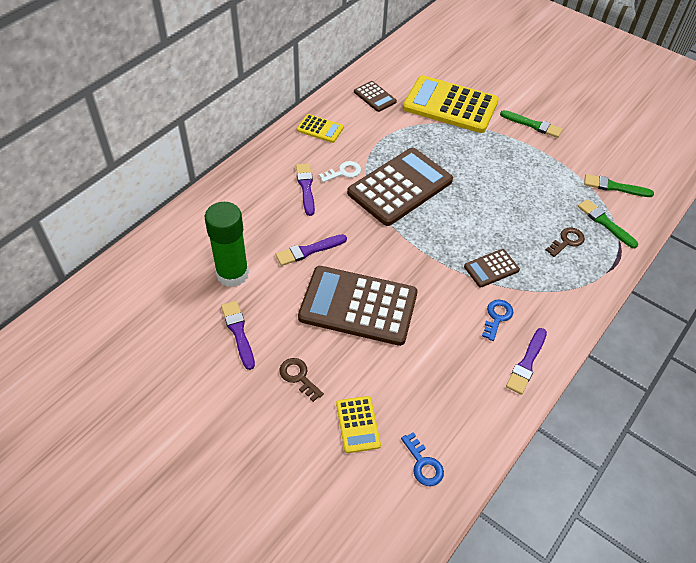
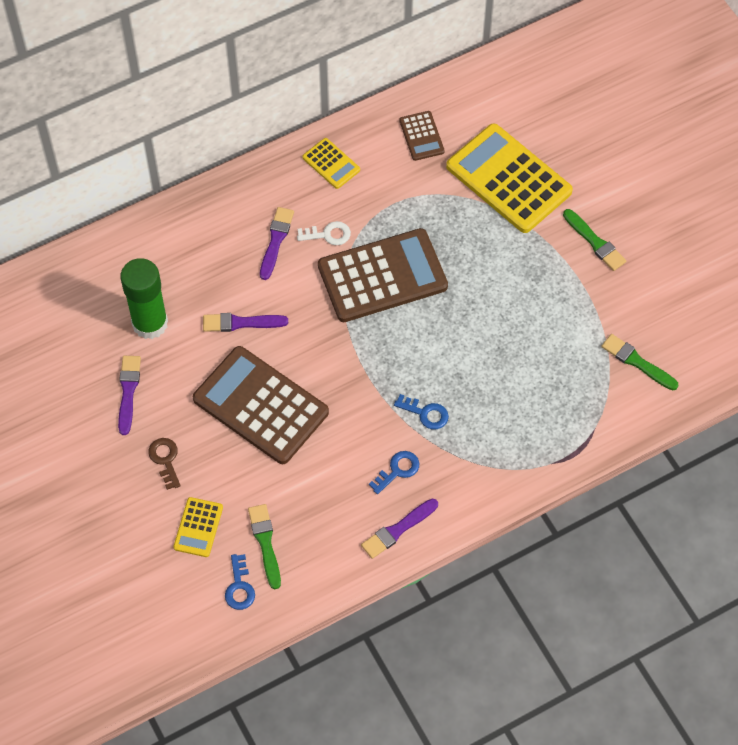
camera: 25 degrees right, 10 degrees up
brown calculator [464,249,520,287] -> blue key [394,394,449,429]
brown key [546,228,585,257] -> none
green brush [578,199,638,248] -> green brush moved to [248,504,281,589]

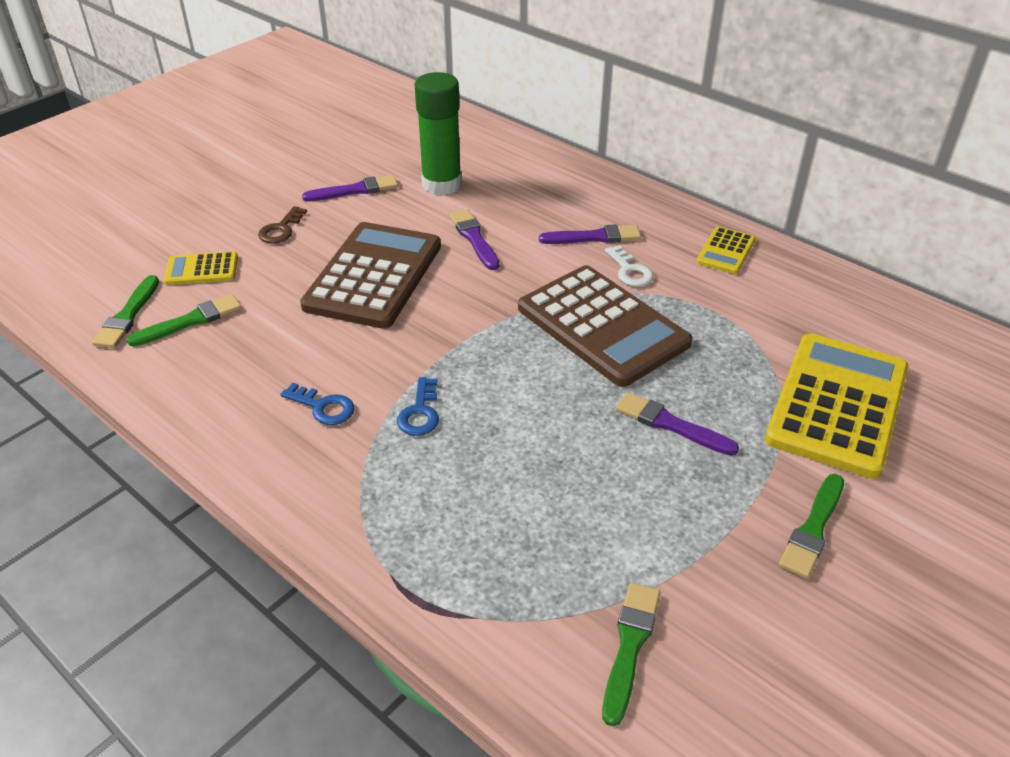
camera: 70 degrees right, 20 degrees down
brown key [148,438,180,490] -> brown key turned 150 degrees clockwise [258,206,307,244]
blue key [225,554,255,610] -> green brush [92,275,159,348]
purple brush [361,499,438,559] -> purple brush moved to [615,392,739,456]
brown calculator [399,111,445,161] -> none

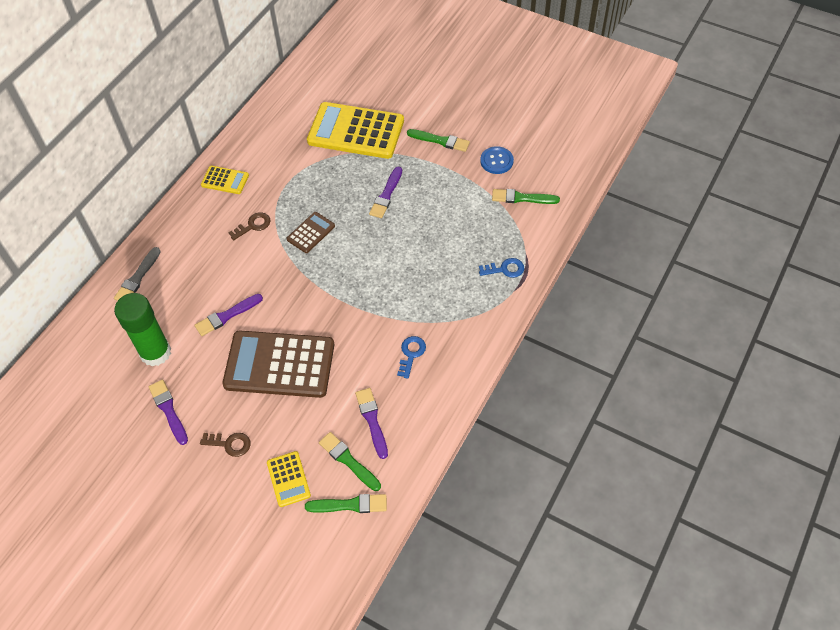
camera: 100 degrees left, 15 degrees up
blue key [397,377,439,436] -> blue key moved to [479,258,524,278]
brown calculator [518,265,692,387] -> brown calculator [287,212,335,253], size x0.47
purple brush [539,224,641,244] -> purple brush moved to [355,388,388,459]
white key [605,245,654,287] -> brown key [228,212,270,240]
none -> grey brush [114,247,161,301]
none -> blue button [480,146,514,174]

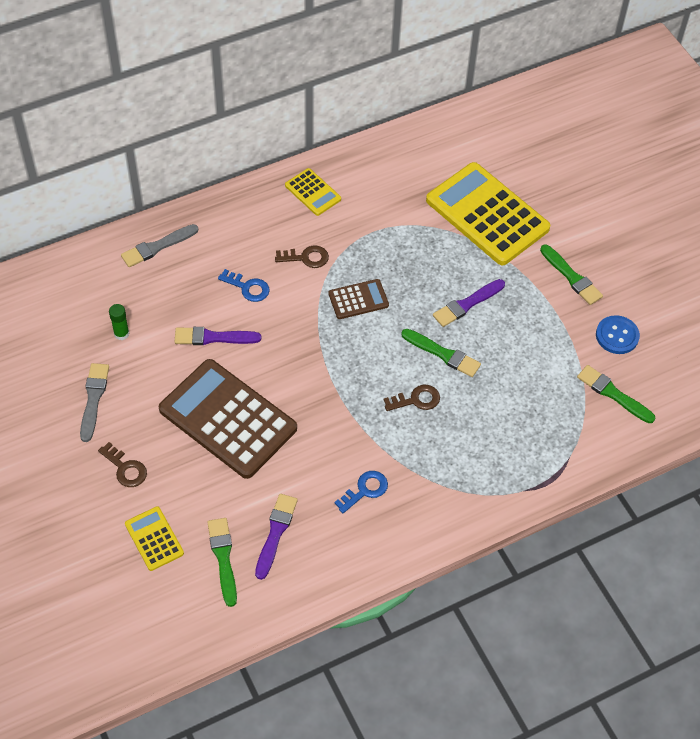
camera: 30 degrees right, 0 degrees up
green glue stick [114,293,171,366] -> green glue stick [109,304,129,340], size x0.42
purple brush [148,380,188,445] -> grey brush [80,363,109,442]
yellow calculator [267,451,311,507] -> yellow calculator turned 135 degrees clockwise [125,506,184,571]
green brush [305,494,387,513] -> green brush moved to [401,329,481,377]
blue key [479,258,524,278] -> blue key moved to [218,269,270,302]
none -> brown key [384,385,440,411]

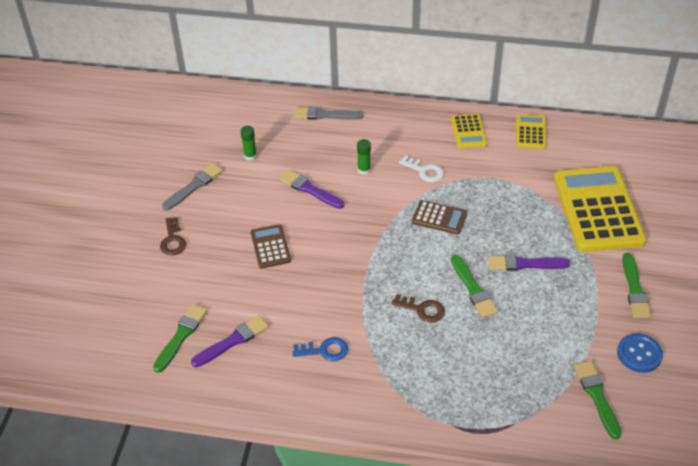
camera: 40 degrees right, 10 degrees down
yellow calculator [125,506,184,571] -> yellow calculator moved to [516,114,546,149]
brown calculator [159,359,297,479] -> brown calculator [251,224,291,268], size x0.47
blue key [218,269,270,302] -> green glue stick [357,139,371,175]
brown key [275,245,329,268] -> white key [399,155,444,182]

